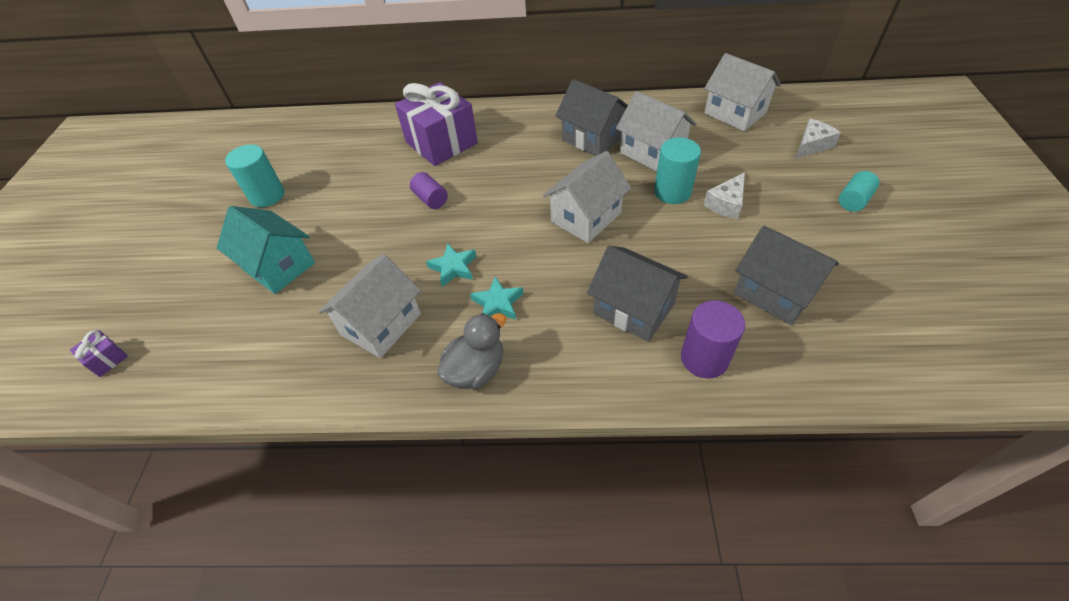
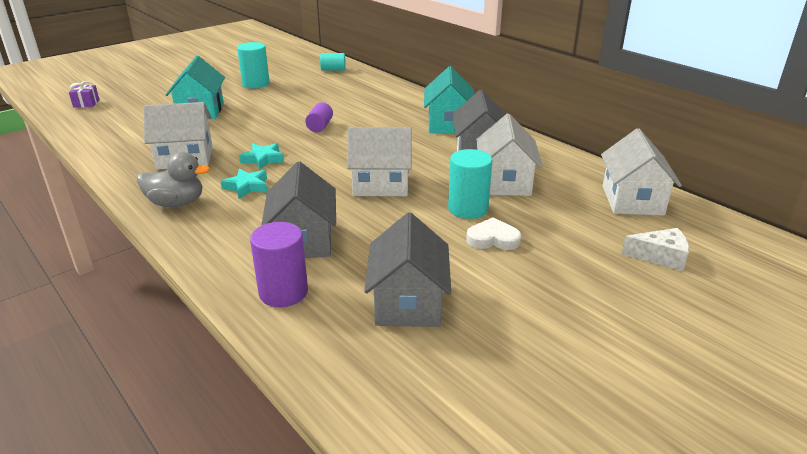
camera: 45 degrees right, 20 degrees down
purple gift [395,82,478,166] -> none
white cheese [704,172,745,219] -> white heart [466,217,521,250]
turquoise cylinder [839,171,879,212] -> turquoise cylinder moved to [320,53,346,71]
none -> turquoise house [424,66,474,133]

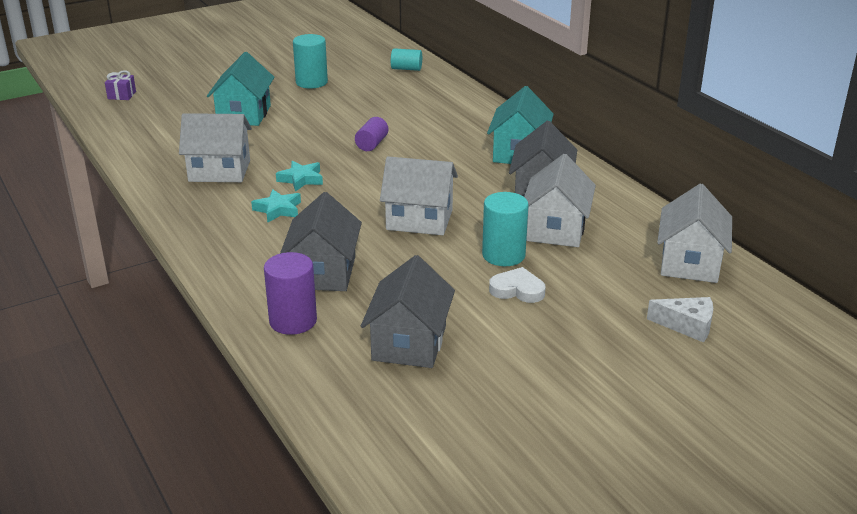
camera: 10 degrees right, 0 degrees up
grey duck [137,152,210,207] -> none

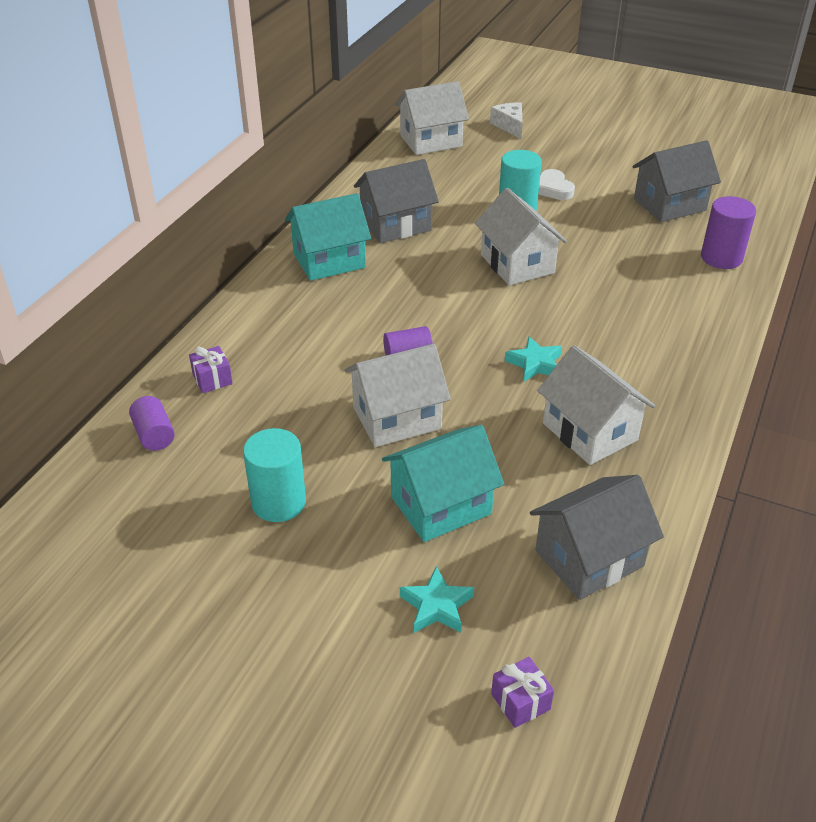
camera: 125 degrees left, 10 degrees up
turquoise star [251,189,301,223] -> turquoise star moved to [400,566,474,633]
grey house [280,192,362,291] -> grey house moved to [530,475,664,600]
turquoise cylinder [391,48,422,71] -> purple cylinder [129,396,175,451]
white house [524,154,596,247] -> white house moved to [345,344,451,447]
none -> purple gift [189,346,233,393]

